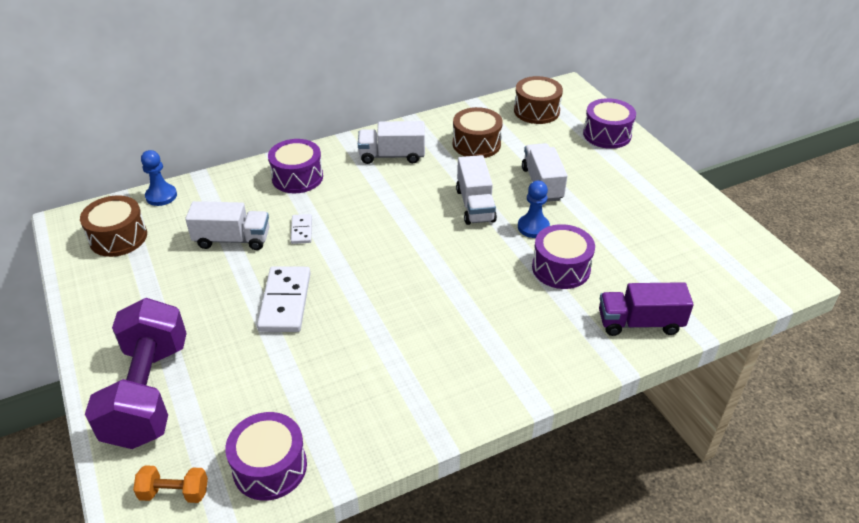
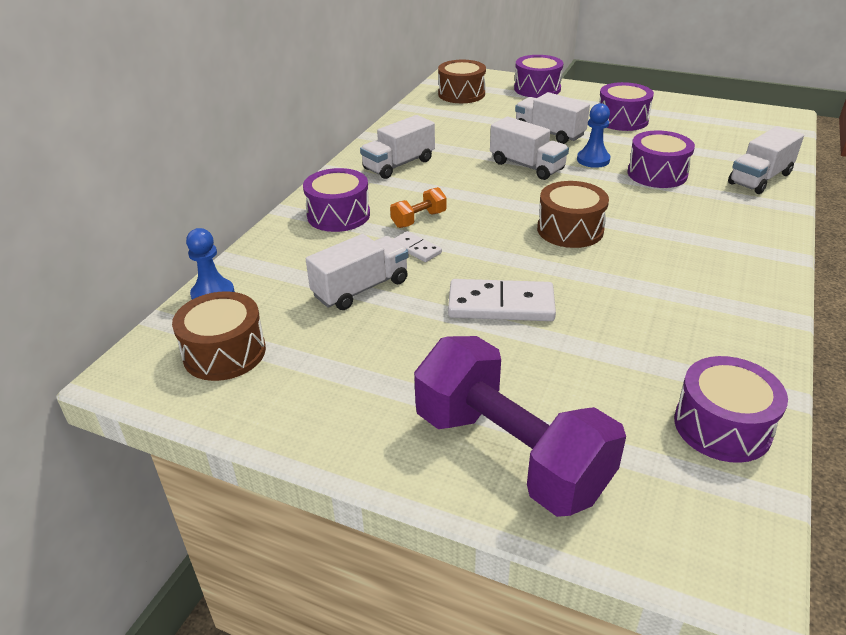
camera: 40 degrees left, 5 degrees down
orange dumbbell [133,465,208,503] -> orange dumbbell moved to [390,187,447,228]
white domino [257,266,311,332] -> white domino turned 45 degrees counterclockwise [448,279,556,321]
brown drum [453,107,503,158] -> brown drum moved to [537,181,609,248]
purple truck [599,282,694,336] -> white truck [728,126,804,194]
none -> purple drum [599,82,654,131]

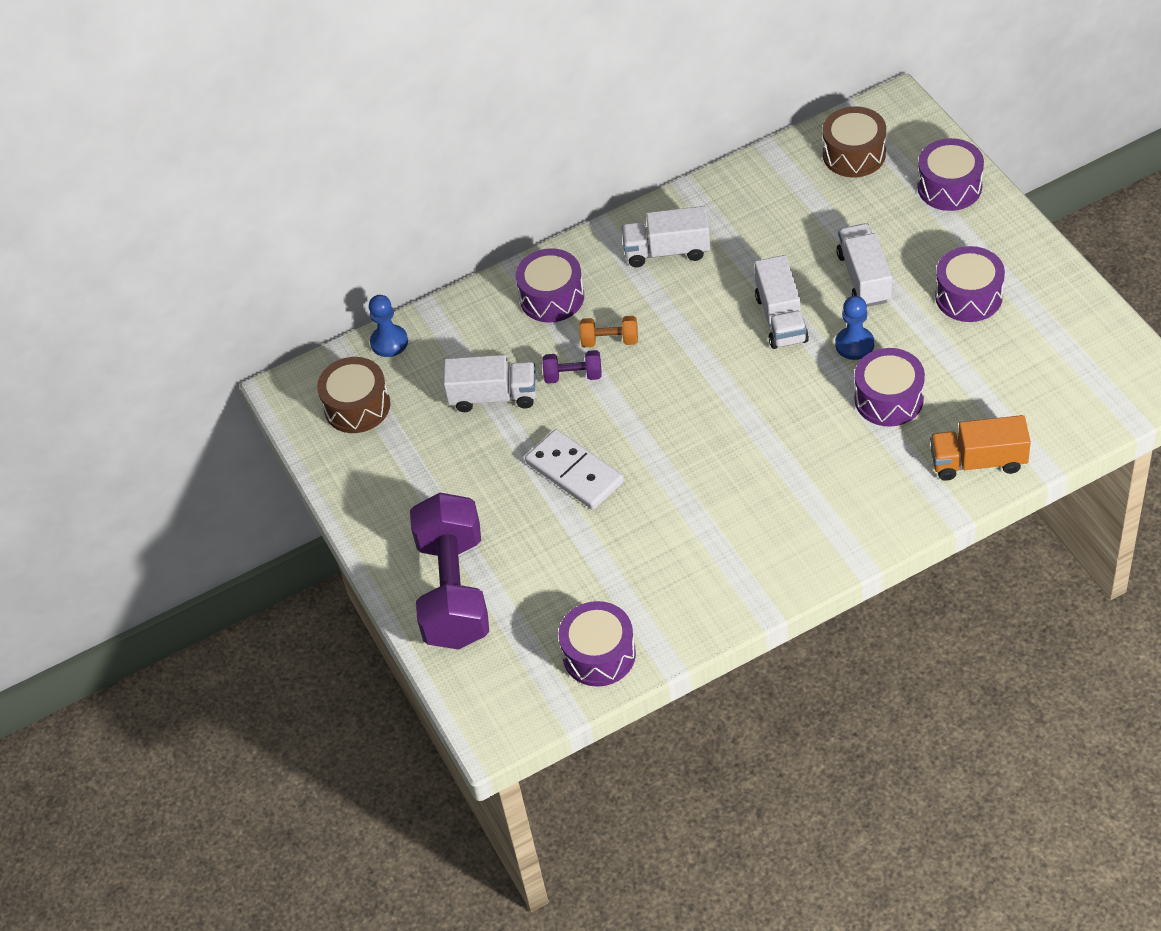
camera: 45 degrees right, 15 degrees up
white domino [394,231,442,262] -> purple dumbbell [542,350,602,384]
brown drum [537,181,609,248] -> none
white truck [728,126,804,194] -> orange truck [930,415,1031,481]

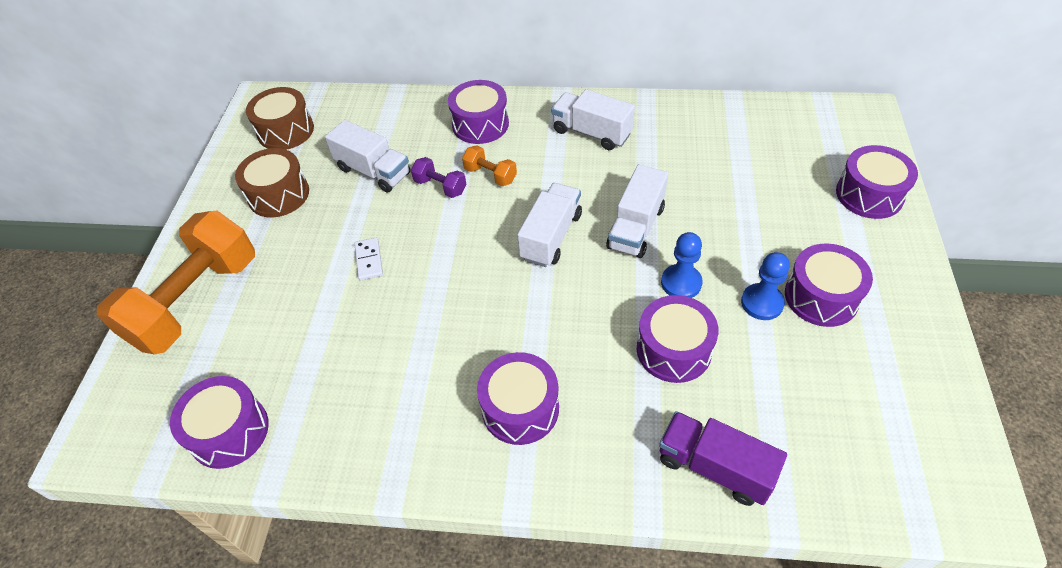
camera: 30 degrees right, 0 degrees up
blue pawn [369,295,408,357] -> blue pawn moved to [741,252,790,320]
purple dumbbell [410,493,489,650] -> orange dumbbell [97,211,255,354]
white domino [525,429,624,510] -> white domino [354,238,383,281], size x0.53
brown drum [822,106,886,177] -> brown drum moved to [235,148,309,218]
white truck [836,223,892,307] -> white truck moved to [517,183,582,267]
orange truck [930,415,1031,481] -> purple truck [659,411,787,506]
none -> purple drum [477,352,559,445]

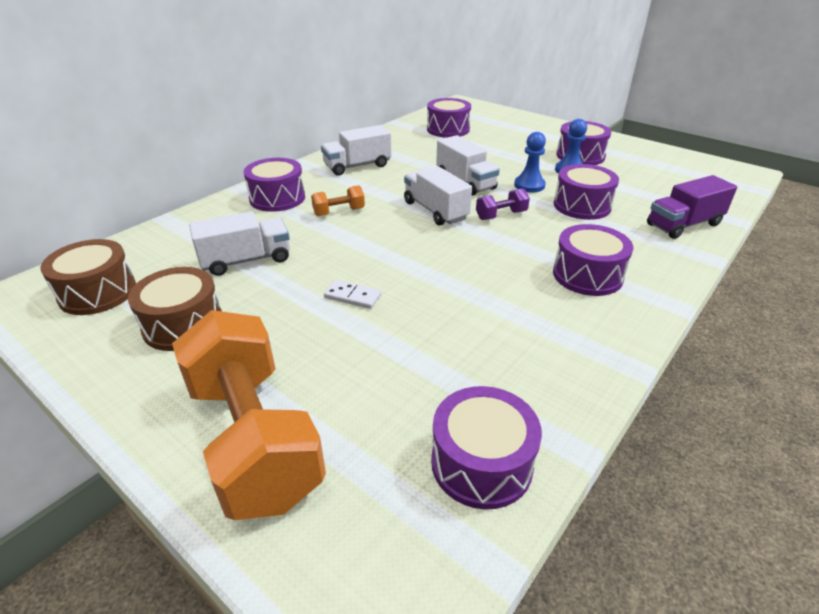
camera: 60 degrees left, 15 degrees down
purple dumbbell [411,157,466,198] -> purple dumbbell moved to [476,188,530,220]
purple drum [836,145,918,219] -> purple drum moved to [427,98,471,138]

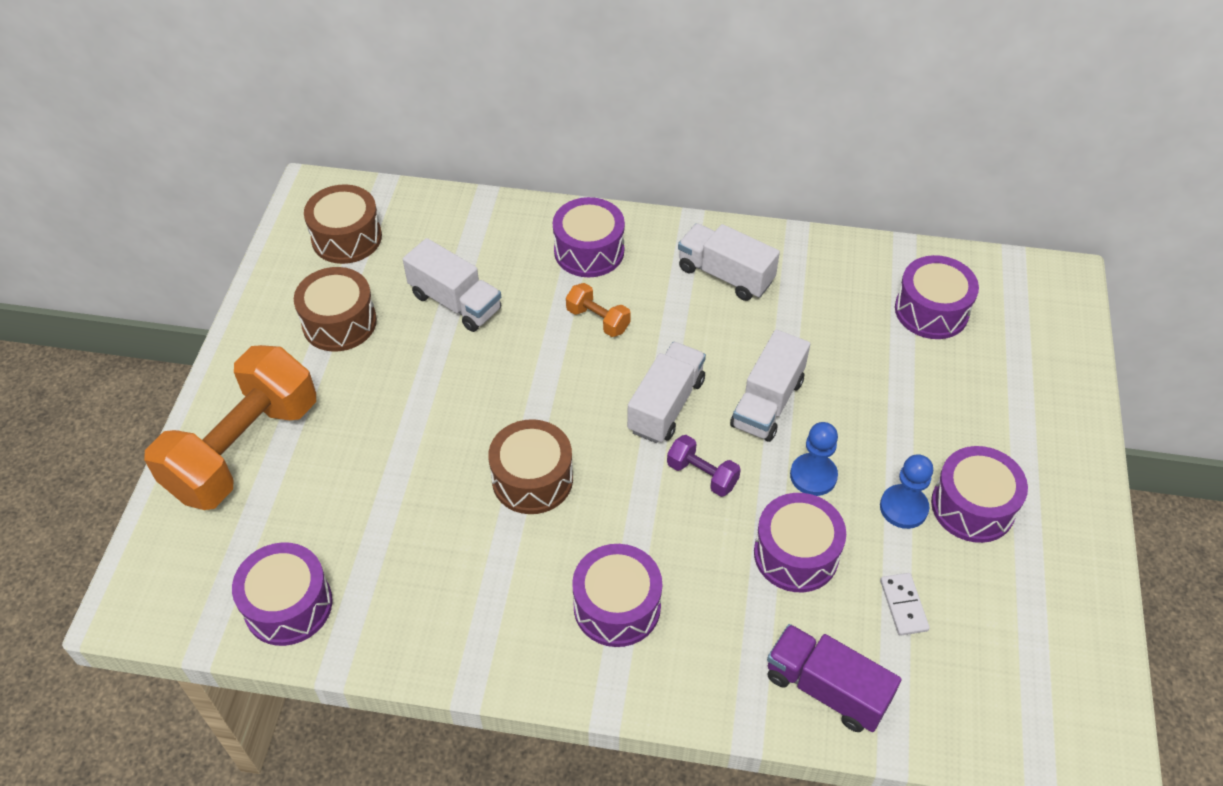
camera: 60 degrees right, 15 degrees up
white domino [324,280,381,309] -> white domino moved to [880,573,930,636]
none -> brown drum [488,419,573,514]

